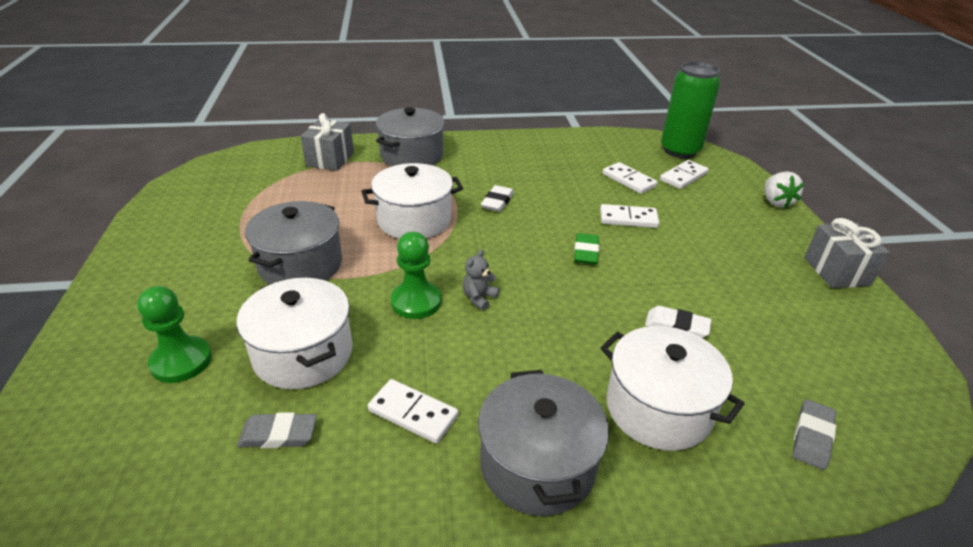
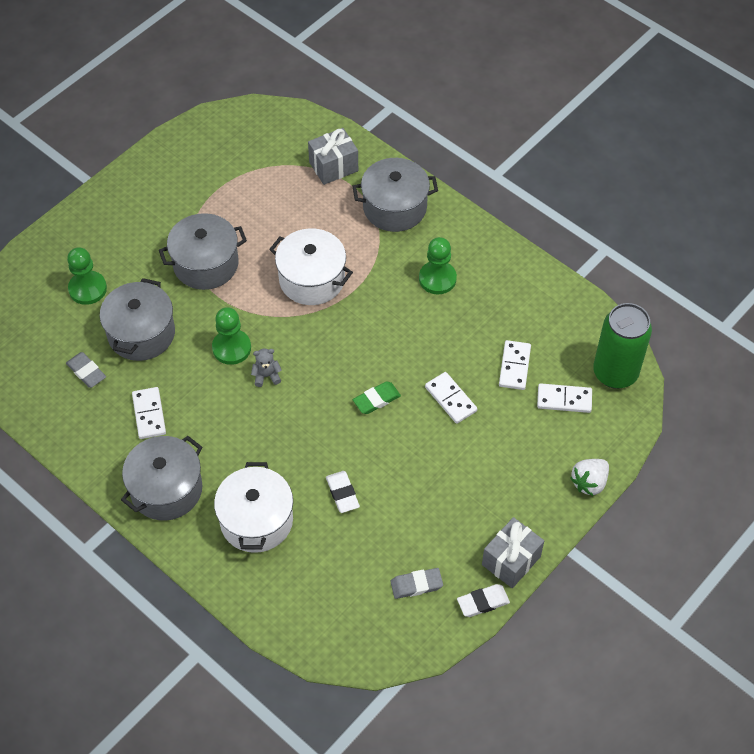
camera: 50 degrees right, 20 degrees up
white pot [237,278,353,389] -> grey pot [100,278,175,361]
white eraser [481,185,514,212] -> white eraser moved to [457,584,510,617]
grey eraser [792,399,836,470] -> grey eraser moved to [390,568,443,599]
none -> green pawn [419,237,457,294]

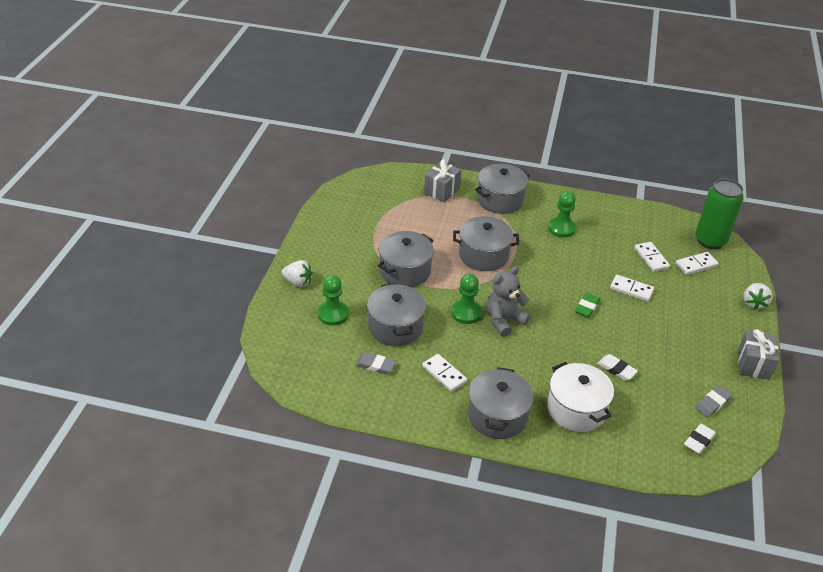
camera: 30 degrees left, 15 degrees down
grey teddy bear [251,349,282,387] -> grey teddy bear [487,266,531,337], size x1.93
white pot [269,228,353,305] -> grey pot [453,216,519,271]
white eraser [457,584,510,617] -> white eraser moved to [684,423,716,454]
none -> white strawberry [282,260,313,287]

